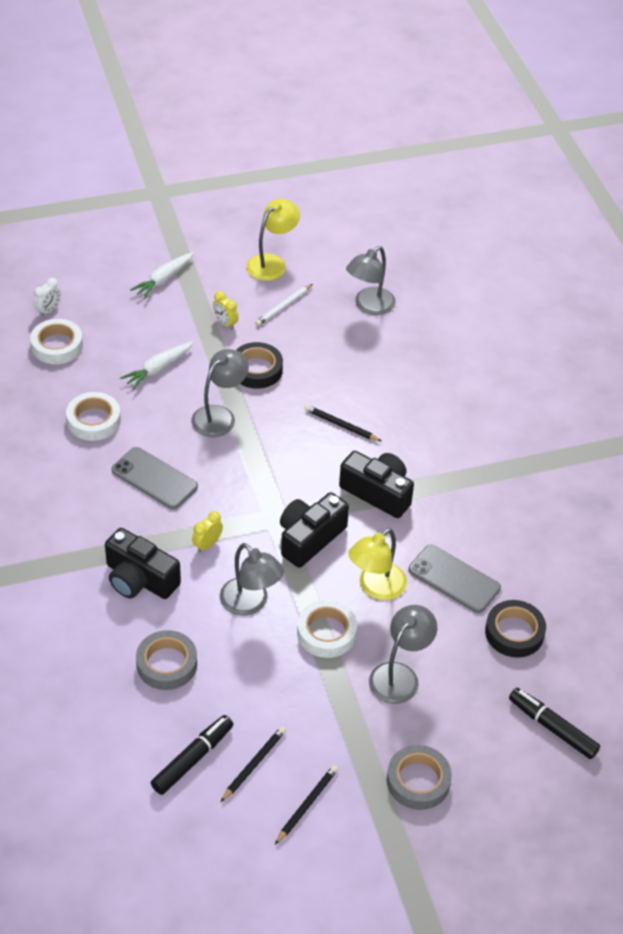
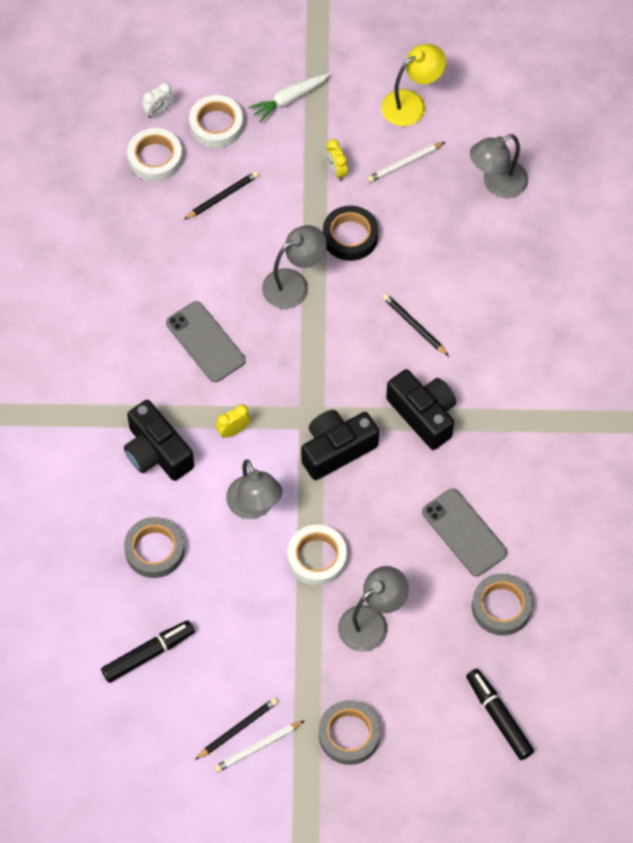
camera: 20 degrees right, 15 degrees up
white tape [66,392,121,441] -> white tape moved to [189,95,243,148]
white carrot [120,342,194,390] -> none
black pencil [220,726,286,802] -> black pencil moved to [183,171,259,220]
yellow lamp [348,528,407,600] -> none
black tape [485,600,546,658] -> grey tape [472,573,533,635]
none -> white pencil [214,721,304,773]

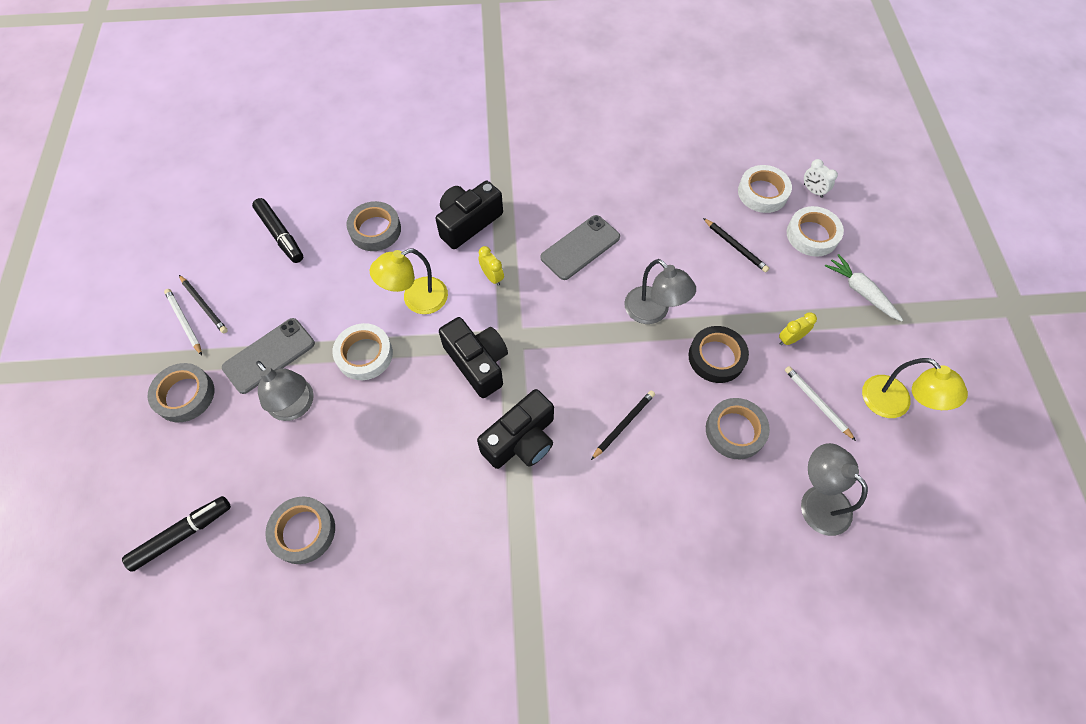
camera: 85 degrees right, 0 degrees up
grey lamp [226,460,282,519] -> yellow lamp [370,249,448,314]
grey phone [422,488,507,576] -> grey phone moved to [222,318,315,394]
none -> grey tape [706,398,770,459]

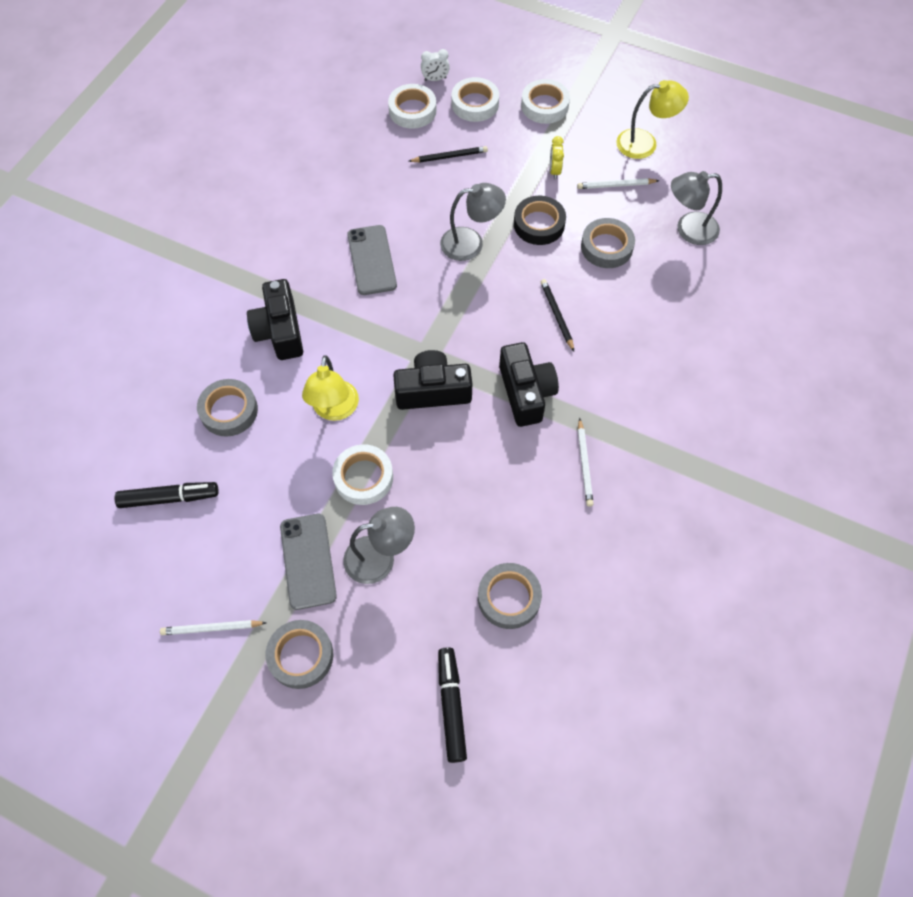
camera: 60 degrees left, 0 degrees up
black pencil [179,275,228,333] -> none
yellow clock [478,246,504,286] -> none
white carrot [825,254,903,321] -> white tape [521,79,570,124]
none -> white pencil [578,418,593,507]

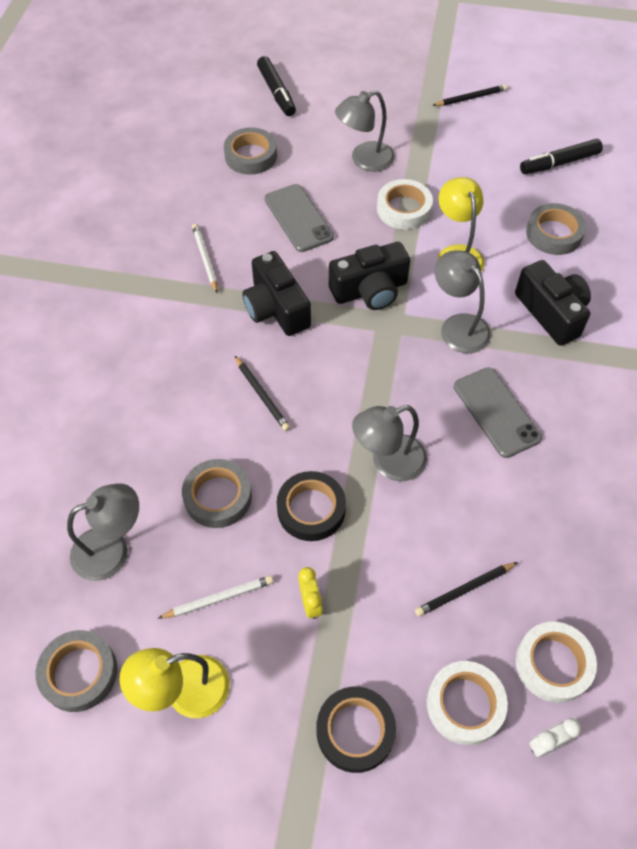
camera: 165 degrees right, 5 degrees down
white pencil [160,620,266,635] -> black pencil [432,84,508,106]
grey tape [266,620,333,689] -> grey tape moved to [36,630,117,712]
grey phone [280,514,337,610] -> grey phone moved to [264,184,334,252]
white tape [521,79,570,124] -> black tape [316,687,396,773]
none -> grey lamp [435,250,491,353]

